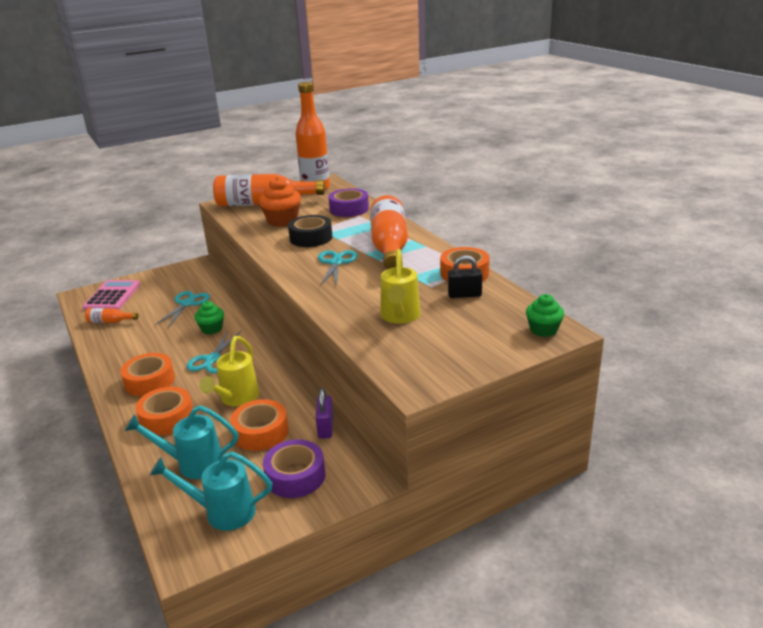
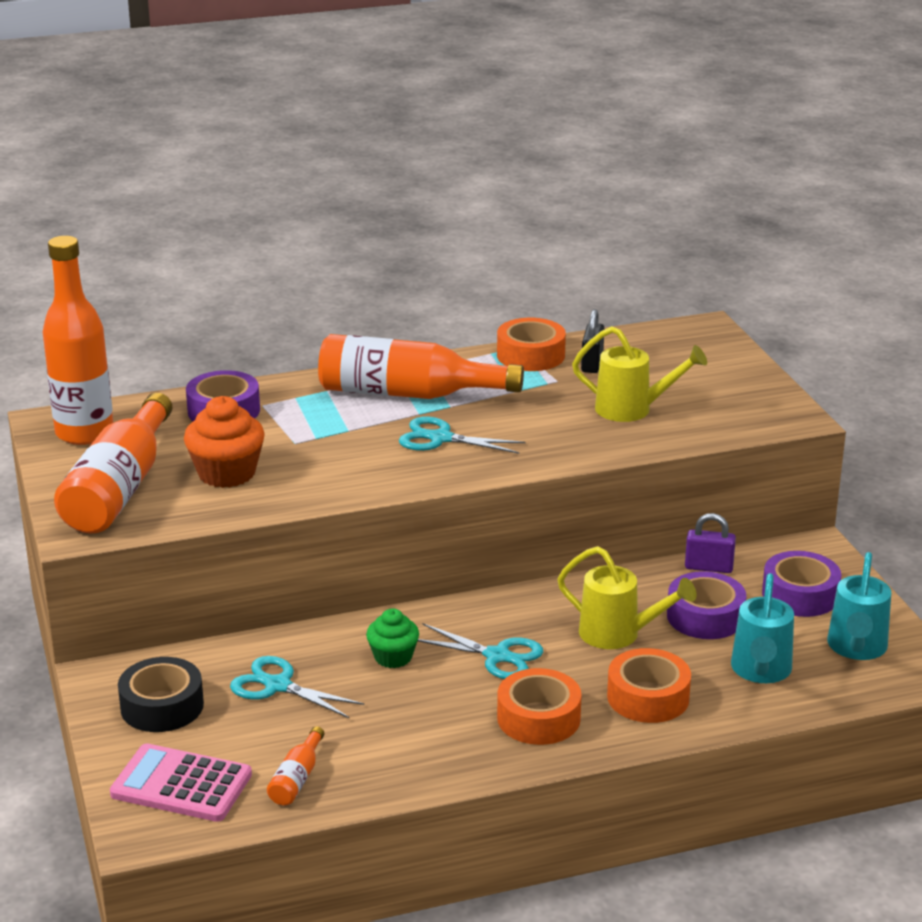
camera: 80 degrees left, 0 degrees up
orange tape [230,399,289,451] -> purple tape [667,571,746,639]
black tape [288,215,332,247] -> black tape moved to [118,657,204,732]
green cupcake [526,294,564,337] -> none

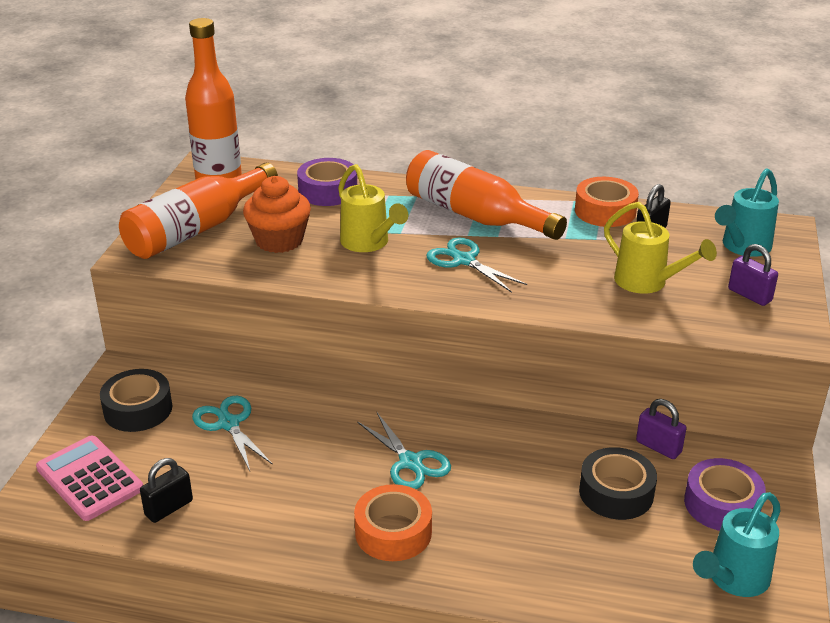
camera: 30 degrees right, 5 degrees up
orange bottle [267,726,324,805] -> black padlock [140,458,193,523]
green cupcake [366,609,419,668] -> none
yellow watering can [557,546,697,649] -> yellow watering can moved to [338,164,408,252]
orange tape [607,648,691,723] -> none
purple tape [667,571,746,639] -> black tape [579,447,657,520]
turquoise watering can [731,573,794,683] -> turquoise watering can moved to [715,168,779,257]
none -> purple padlock [728,244,778,306]

